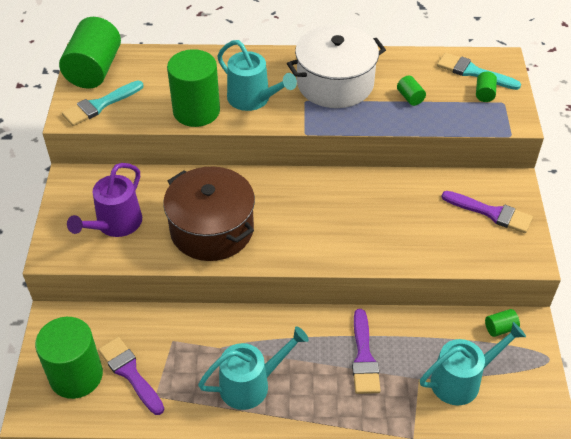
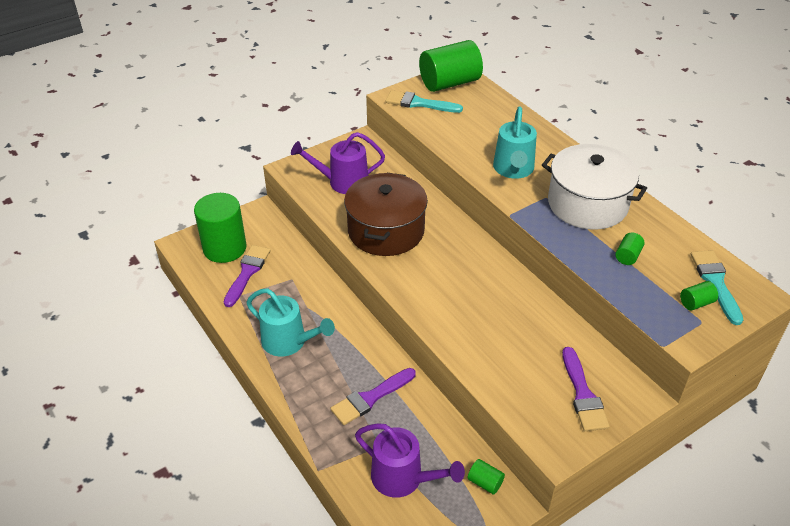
camera: 55 degrees right, 5 degrees down
green cylinder [167,49,220,127] -> none
turquoise watering can [420,322,526,405] -> purple watering can [355,423,465,498]

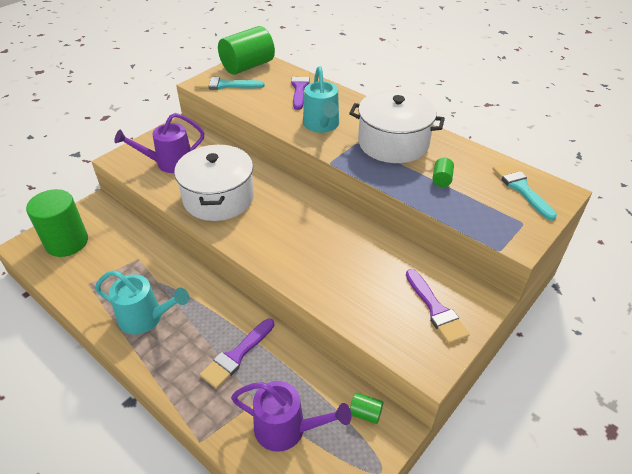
camera: 15 degrees left, 0 degrees up
purple brush [224,245,271,307] -> purple brush moved to [291,71,310,110]
brown pot [344,173,428,256] -> white pot [174,145,254,221]
green cylinder [680,281,718,311] -> none

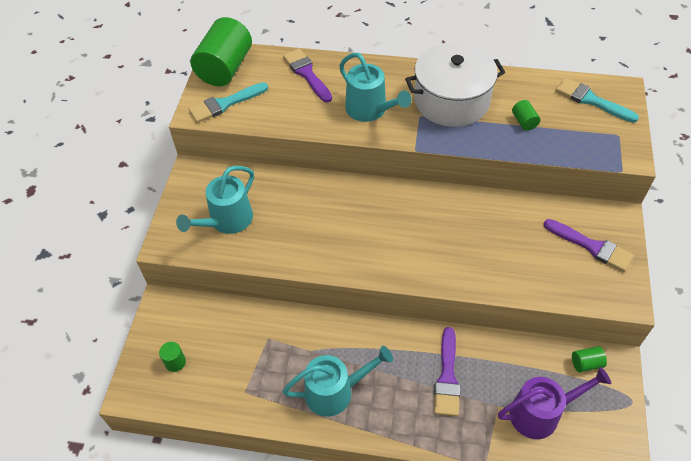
camera: 30 degrees left, 10 degrees up
green cylinder [26,189,88,257] -> green cylinder [159,342,186,372], size x0.42
purple watering can [114,113,204,173] -> turquoise watering can [176,166,254,234]
white pot [174,145,254,221] -> none

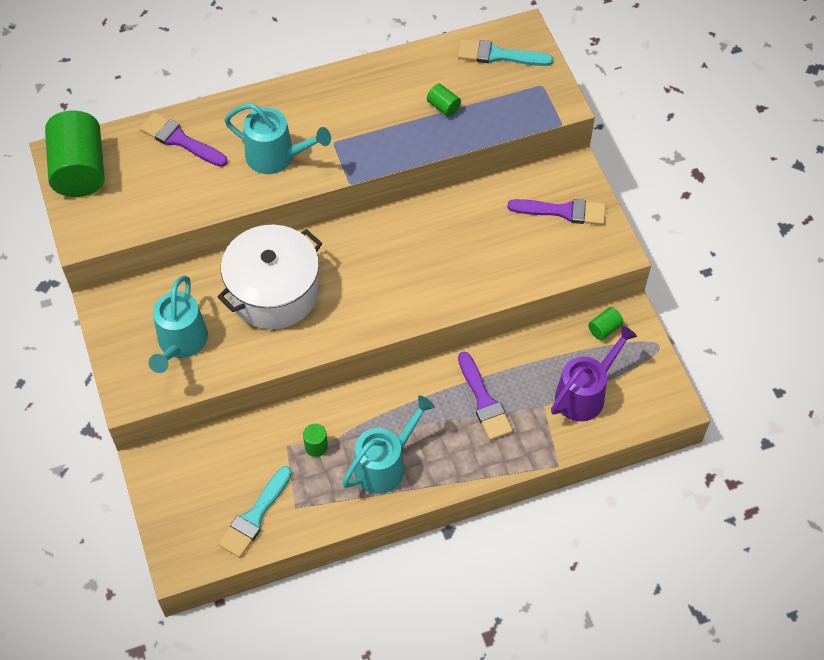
camera: 30 degrees left, 5 degrees up
green cylinder [159,342,186,372] -> green cylinder moved to [303,424,328,457]
turquoise brush [189,82,268,123] -> turquoise brush moved to [218,466,292,558]
white pot [405,43,505,127] -> white pot moved to [218,225,323,329]

